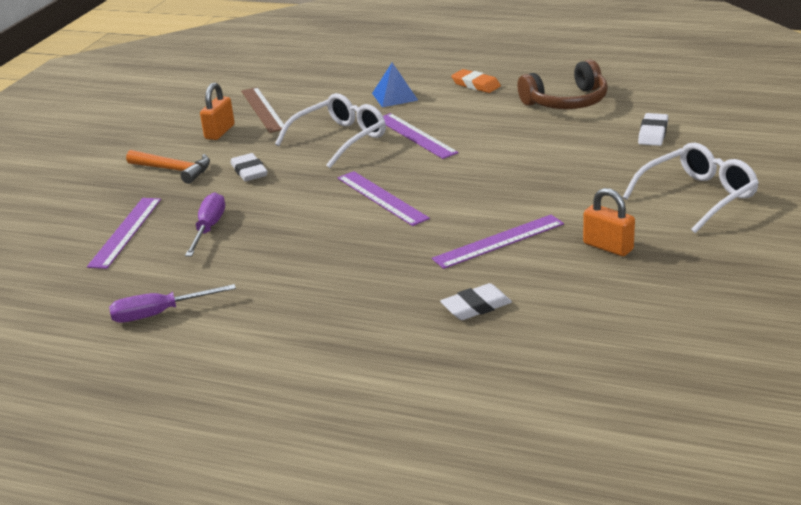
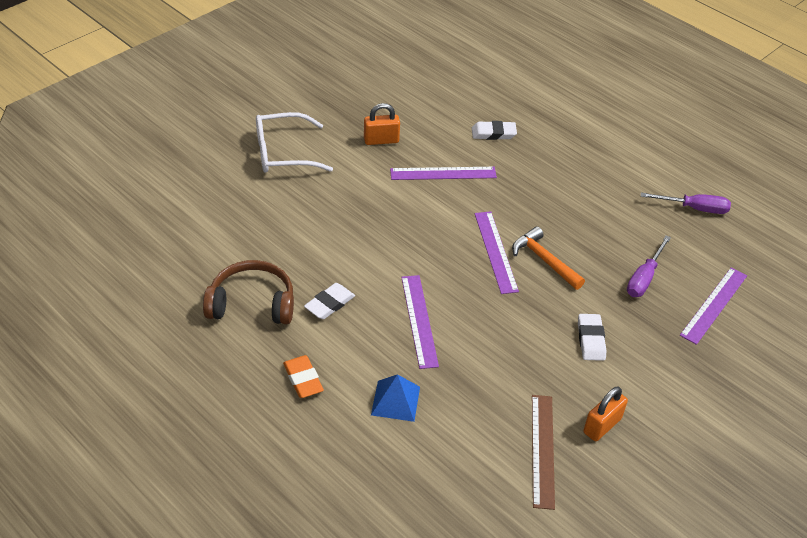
camera: 160 degrees left, 15 degrees up
orange hammer [126,150,210,184] -> orange hammer moved to [512,226,585,290]
white glasses [275,93,386,168] -> none
orange padlock [583,188,635,256] -> orange padlock turned 75 degrees counterclockwise [364,103,400,145]
white eraser [638,113,668,146] -> white eraser moved to [304,283,355,319]

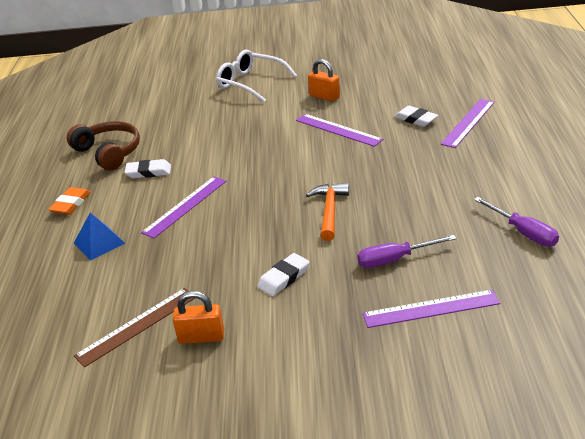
camera: 50 degrees right, 10 degrees down
purple ruler [474,211,519,294] -> purple ruler moved to [441,99,495,148]

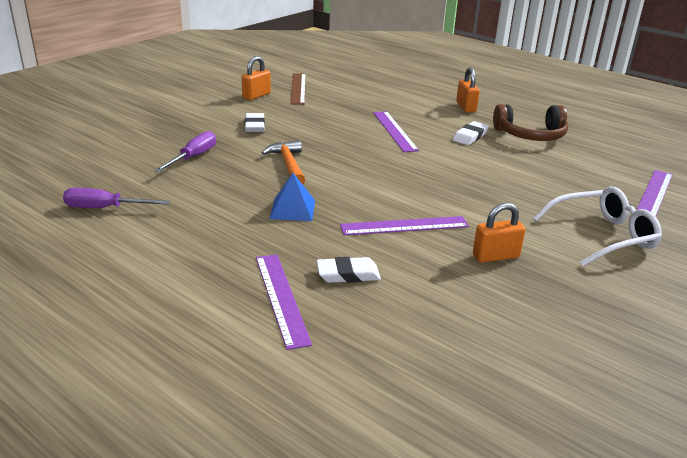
camera: 125 degrees right, 5 degrees down
orange eraser [48,187,91,215] -> orange padlock [456,67,480,112]
blue pyramid [74,213,125,261] -> blue pyramid moved to [270,173,315,221]
orange hammer [306,183,349,241] -> orange hammer turned 150 degrees counterclockwise [261,140,305,184]
purple ruler [363,290,500,328] -> purple ruler moved to [637,170,673,216]

